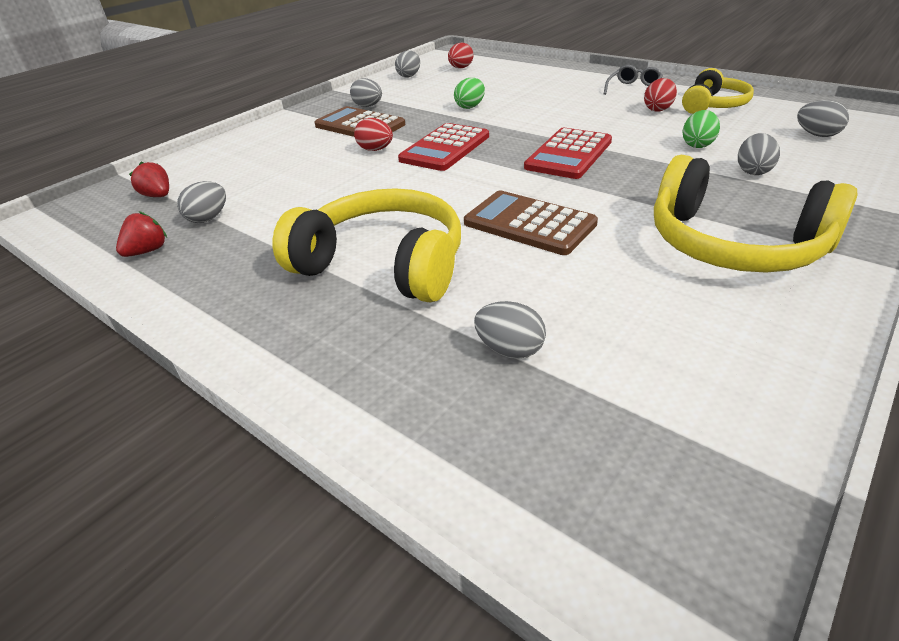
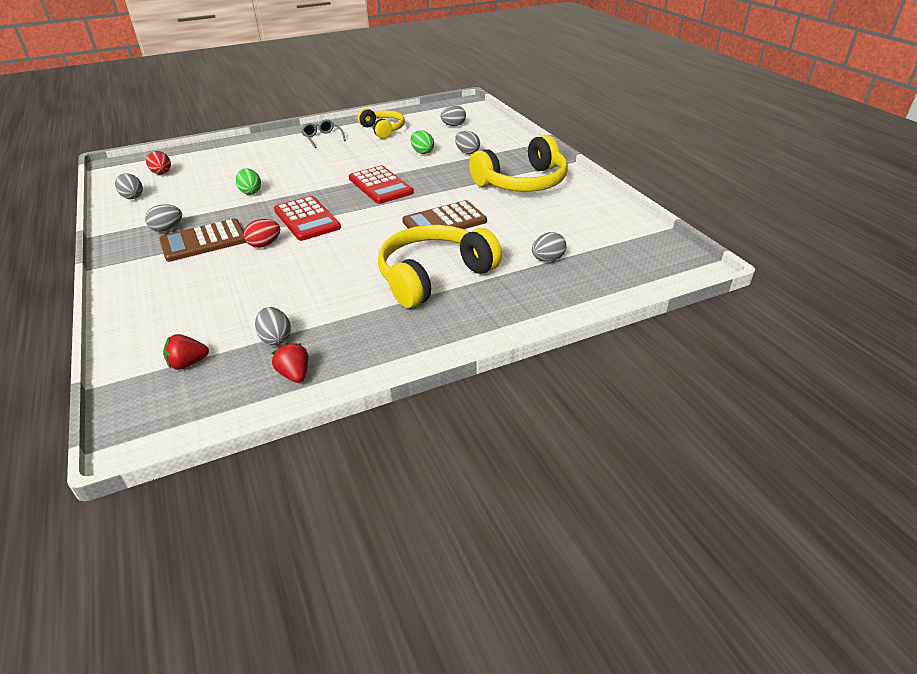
camera: 65 degrees left, 0 degrees up
red egg [644,78,677,112] -> none

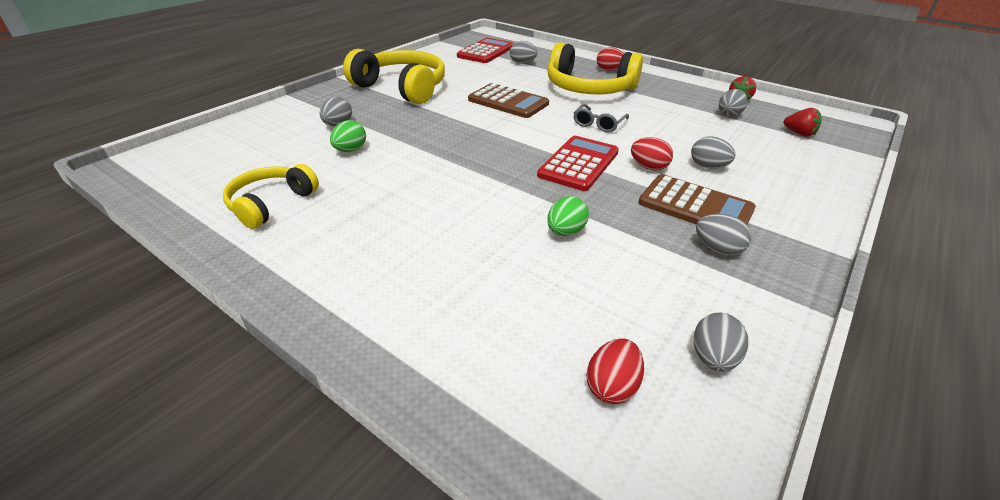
camera: 120 degrees left, 0 degrees up
grey glasses [301,119,346,148] -> grey glasses moved to [574,104,629,133]
red calculator [349,165,414,204] -> red calculator moved to [457,38,514,63]
grey egg [441,105,466,126] -> grey egg moved to [691,136,736,169]
none -> red egg [597,47,624,71]

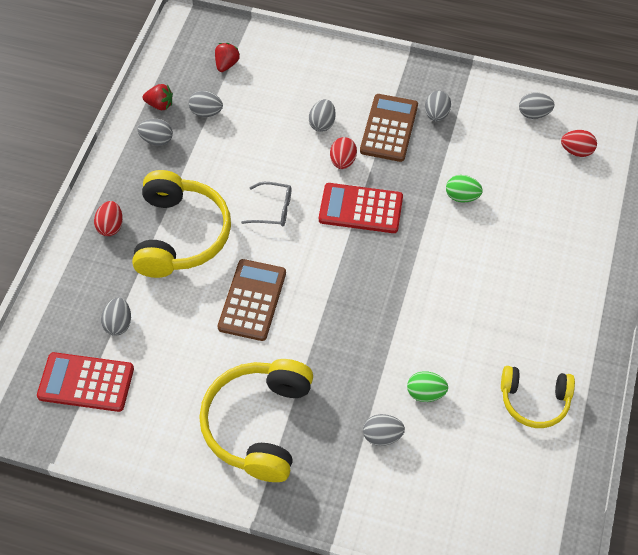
camera: 110 degrees left, 20 degrees up
none -> grey egg [137,119,173,146]

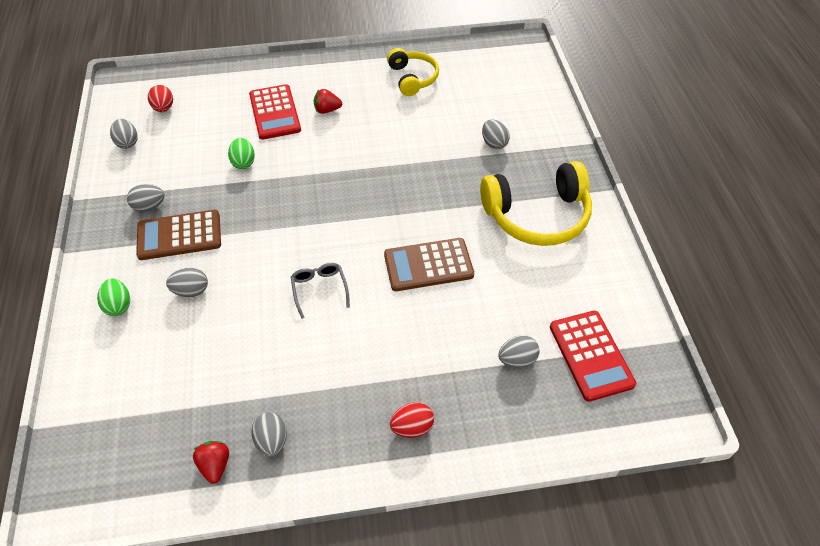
camera: 115 degrees left, 5 degrees down
yellow headphones [132,170,231,278] -> none
grey egg [189,91,223,117] -> none
red strawberry [215,43,240,72] -> red strawberry moved to [314,89,342,114]
red calculator [319,183,403,233] -> red calculator moved to [249,84,301,140]
red egg [330,137,357,169] -> none
green egg [407,371,448,402] -> green egg moved to [97,278,130,316]

